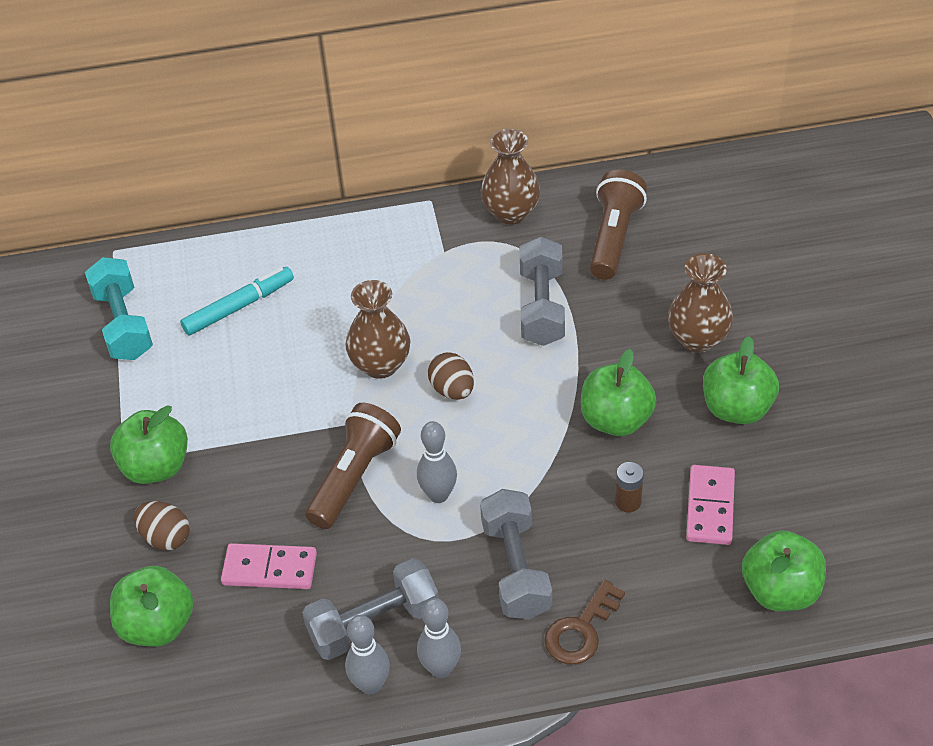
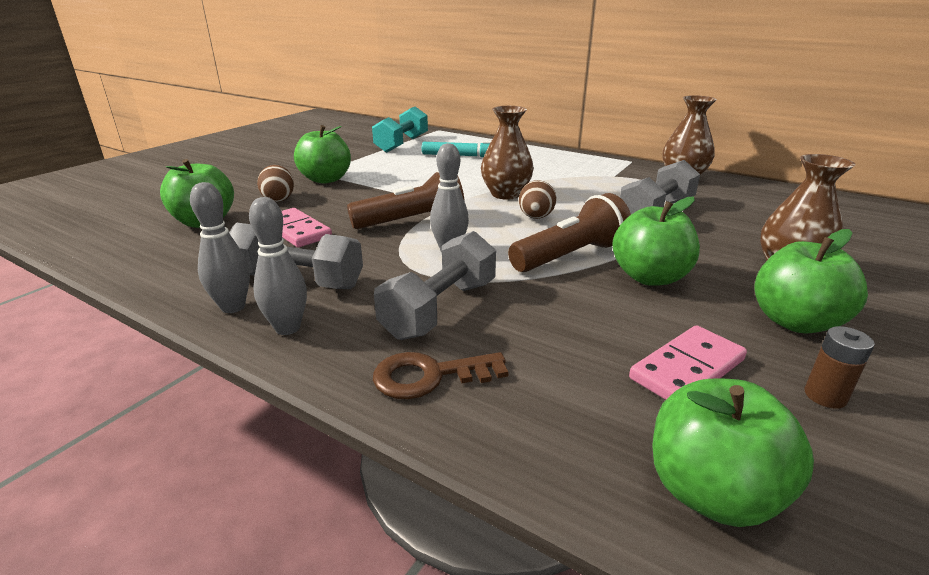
camera: 40 degrees right, 20 degrees down
brown flashlight [590,170,647,280] -> brown flashlight moved to [508,193,631,272]
brown battery [615,462,644,513] -> brown battery moved to [805,326,875,409]

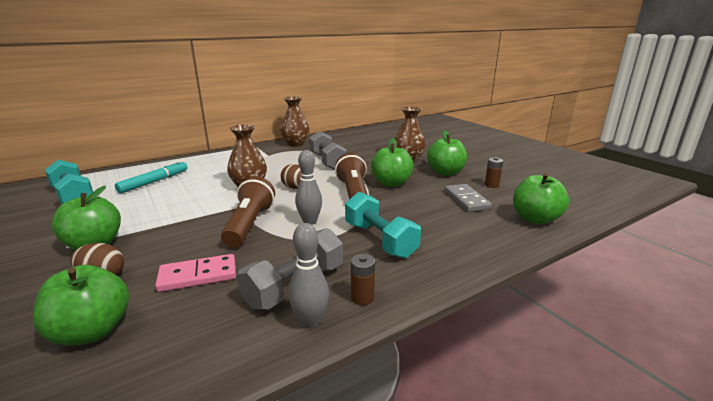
camera: 65 degrees left, 5 degrees down
grey bowling pin [249,197,307,335] -> brown battery [351,254,375,305]
brown key [373,352,509,399] -> none
grey dumbbell [374,231,496,340] -> turquoise dumbbell [345,192,421,259]
pink domino [629,325,747,400] -> grey domino [444,184,492,212]

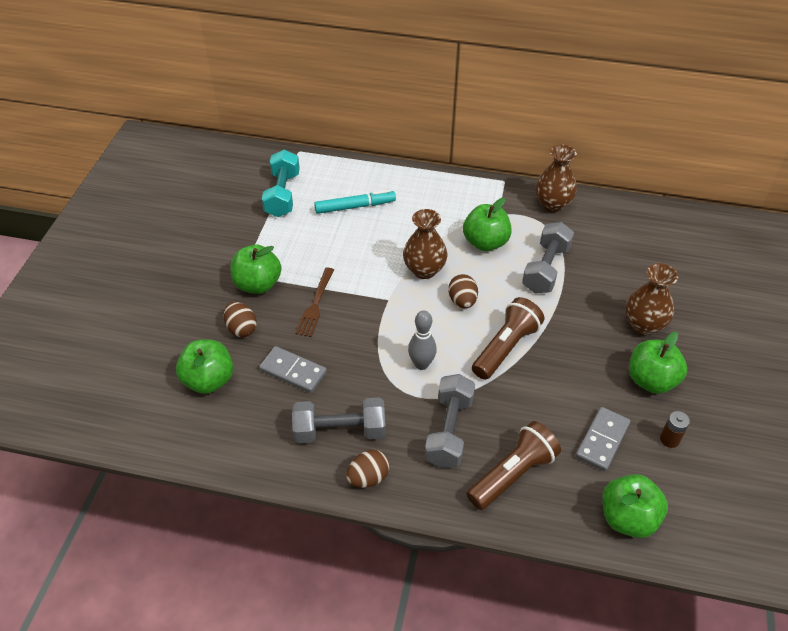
camera: 45 degrees right, 25 degrees up
pink domino [155,254,236,292] -> grey domino [259,346,327,393]
brown flashlight [221,176,275,247] -> brown flashlight moved to [467,421,561,510]
grey bowling pin [289,223,329,329] -> none
turquoise dumbbell [345,192,421,259] -> grey dumbbell [425,374,475,468]
brown battery [351,254,375,305] -> brown egg [346,450,390,488]
green apple [371,138,414,187] -> green apple moved to [463,198,512,251]
none -> brown fork [295,268,334,337]

